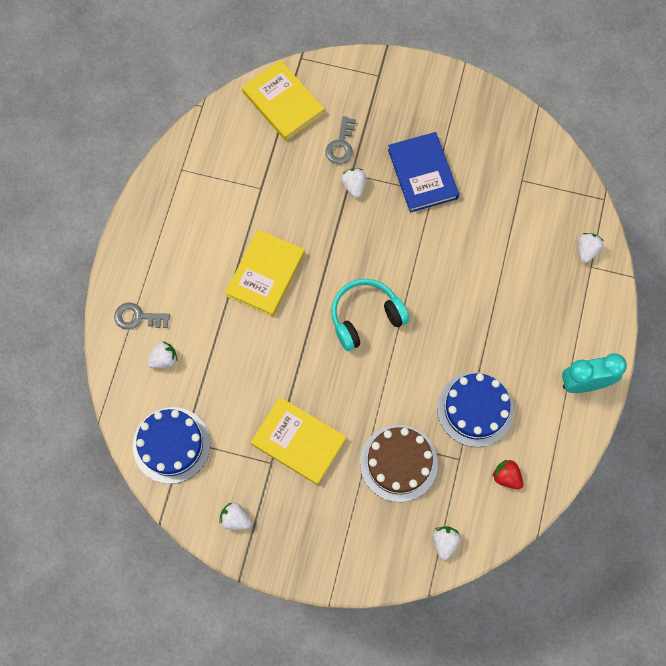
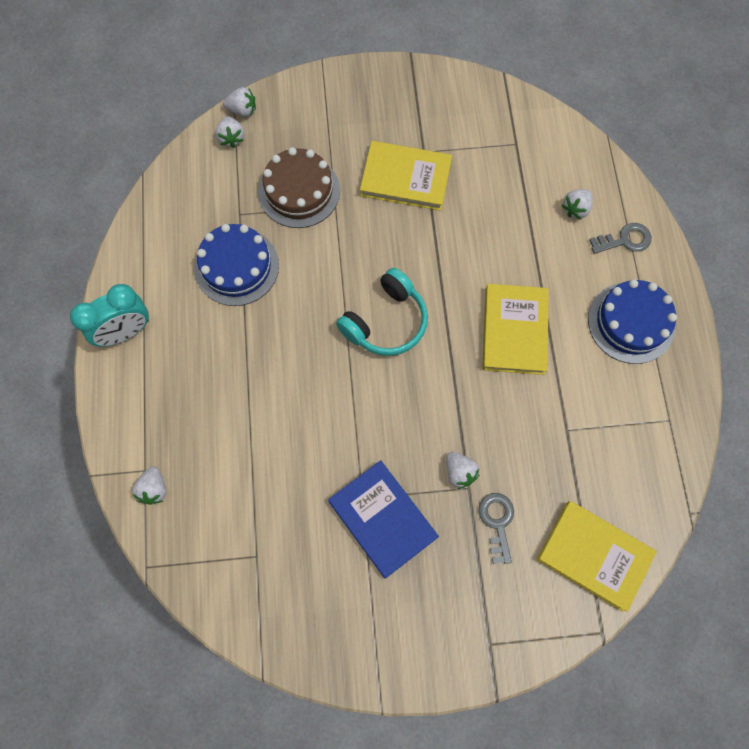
camera: 160 degrees right, 0 degrees up
blue cake [133,407,211,484] -> blue cake moved to [588,279,677,364]
white strawberry [219,502,252,530] -> white strawberry moved to [223,87,256,117]
red strawberry [492,460,523,489] -> none

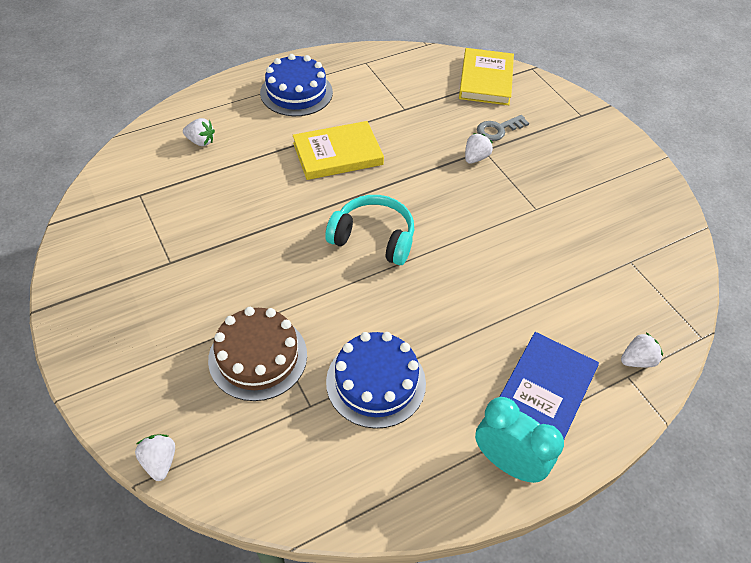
camera: 115 degrees left, 20 degrees down
white strawberry [215,116,244,148] -> none
blue book [328,460,439,578] -> blue book moved to [500,332,599,439]
yellow book [360,141,452,211] -> none
grey key [589,223,652,254] -> none

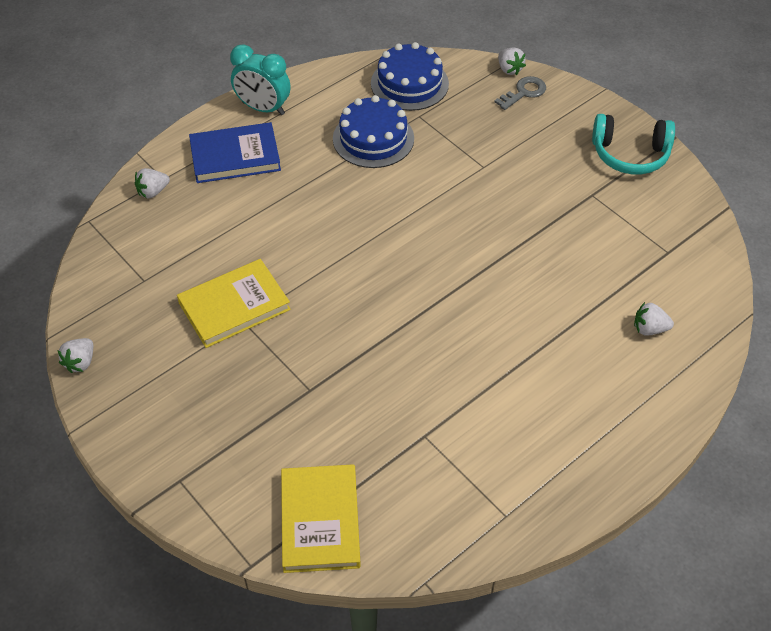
camera: 170 degrees right, 0 degrees up
brown cake [208,307,307,401] -> none
blue cake [260,54,333,116] -> blue cake moved to [371,42,449,111]
yellow book [293,121,384,180] -> yellow book moved to [177,259,291,348]
turquoise headphones [325,195,414,265] -> turquoise headphones moved to [592,114,675,174]
white strawberry [465,133,493,164] -> white strawberry moved to [58,338,93,373]
grey key [477,115,529,141] -> grey key moved to [495,76,546,110]
blue book [500,332,599,439] -> blue book turned 60 degrees clockwise [189,122,281,183]

